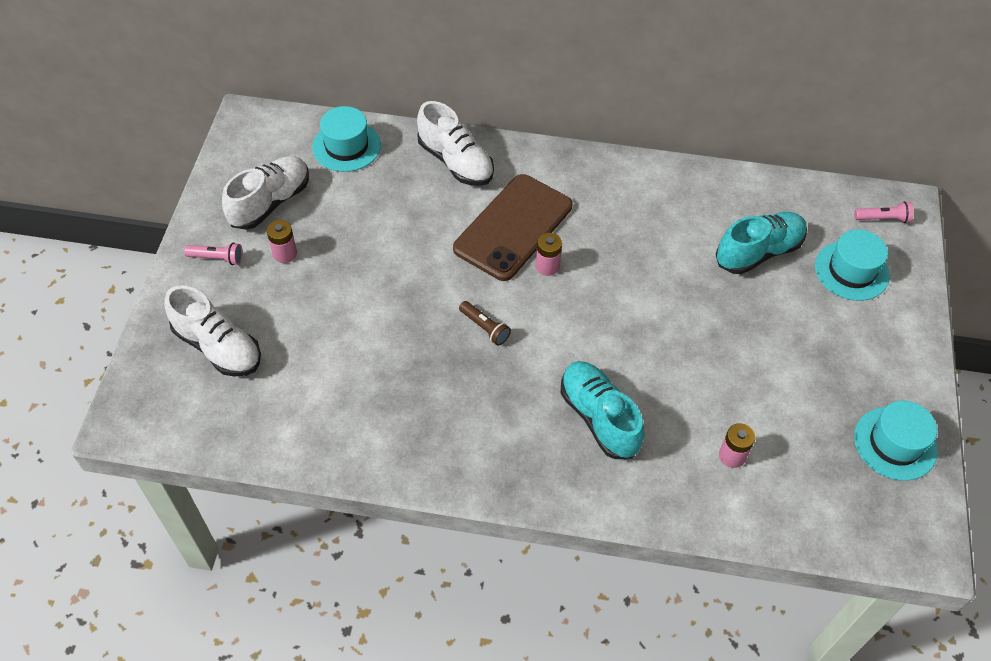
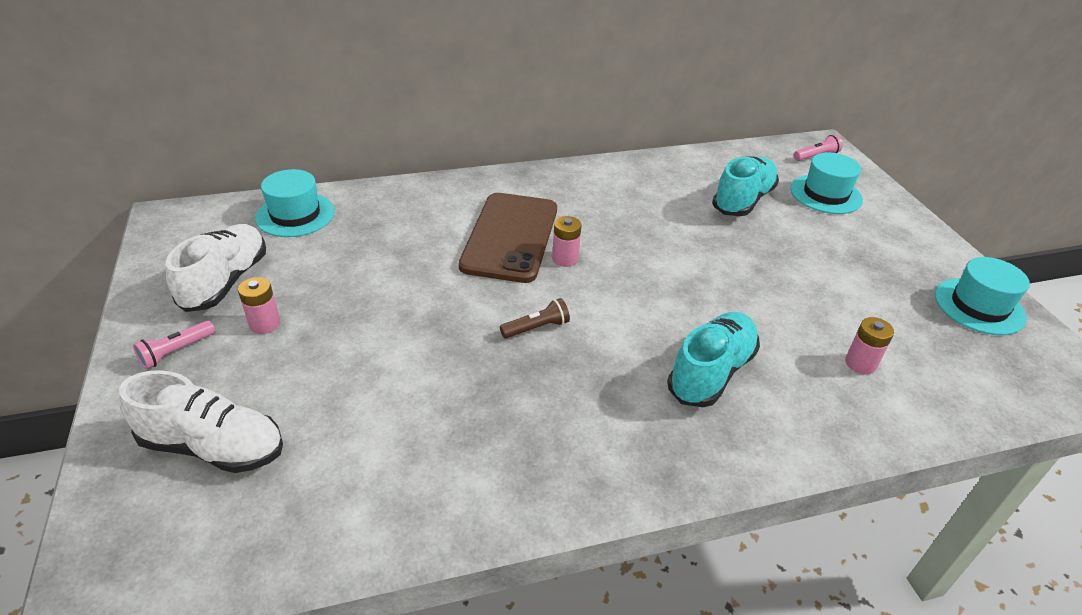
camera: 25 degrees left, 15 degrees down
pink flashlight [184,242,243,265] -> pink flashlight turned 150 degrees clockwise [133,320,215,369]
white shoe [417,101,494,186] -> none
brown flashlight [459,301,511,346] -> brown flashlight turned 45 degrees counterclockwise [500,298,570,338]
turquoise shoe [561,361,644,459] -> turquoise shoe turned 90 degrees clockwise [667,312,760,407]

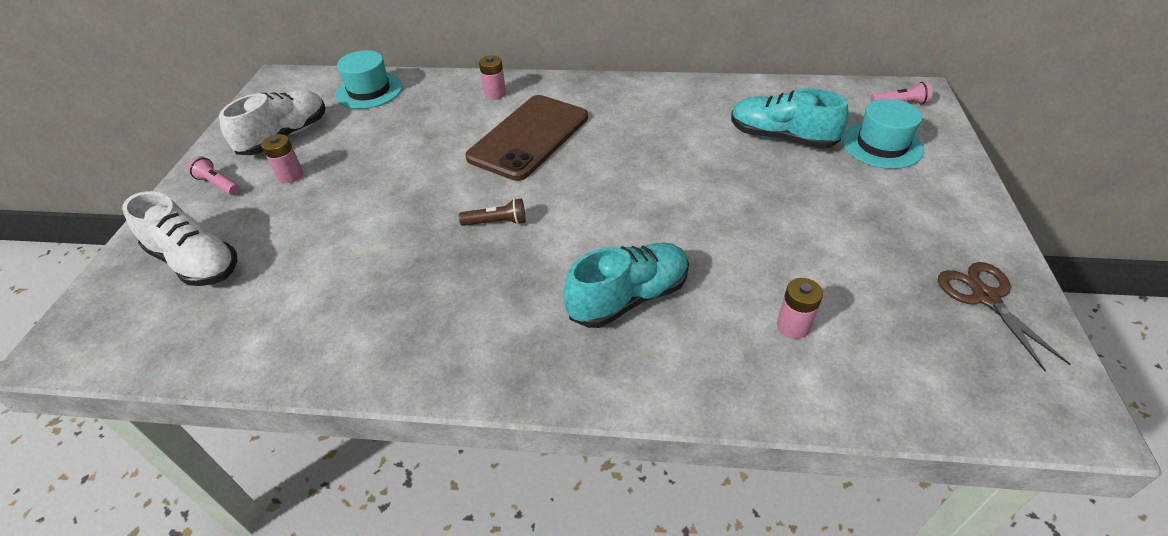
camera: 25 degrees right, 5 degrees up
pink flashlight [133,320,215,369] -> pink flashlight turned 60 degrees clockwise [187,156,240,195]
pink battery [552,216,581,267] -> pink battery moved to [479,55,506,100]
turquoise shoe [712,156,779,216] -> turquoise shoe turned 120 degrees counterclockwise [731,88,849,149]
turquoise hat [935,257,1030,335] -> brown scissors [938,262,1070,371]

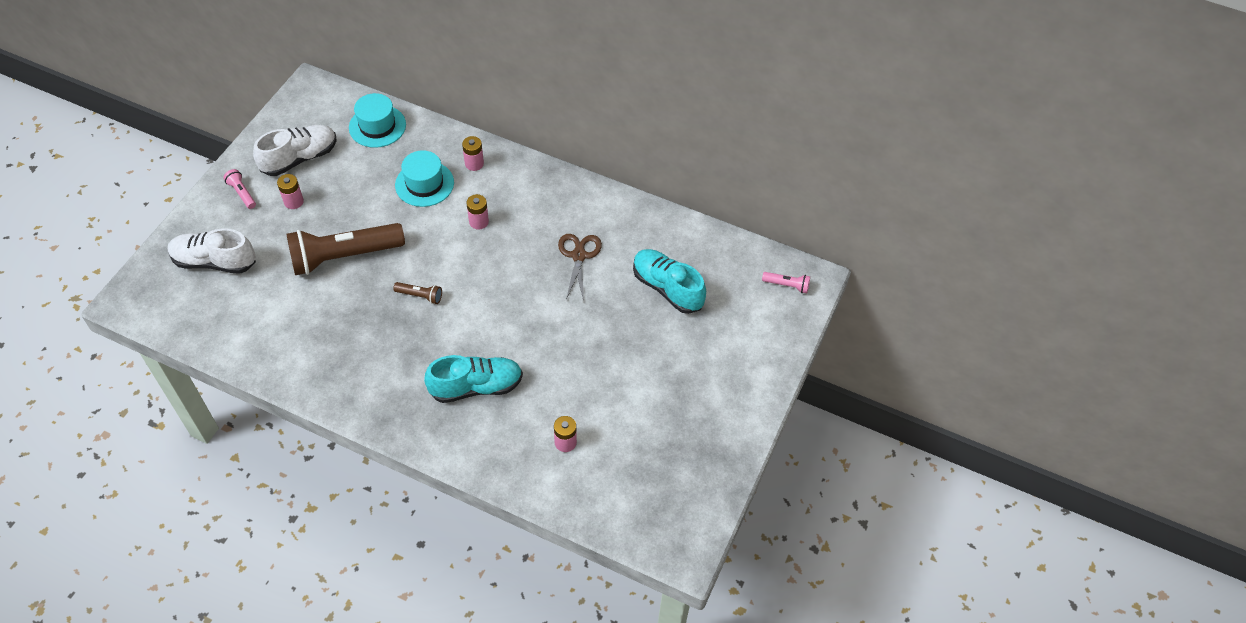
camera: 15 degrees right, 10 degrees up
white shoe [122,191,237,286] -> white shoe turned 135 degrees clockwise [168,228,256,274]
brown phone [465,95,588,181] -> pink battery [466,194,489,230]
turquoise hat [842,99,924,169] -> turquoise hat moved to [395,150,454,207]
brown scissors [938,262,1070,371] -> brown scissors moved to [558,234,602,301]
none -> brown flashlight [286,223,405,275]

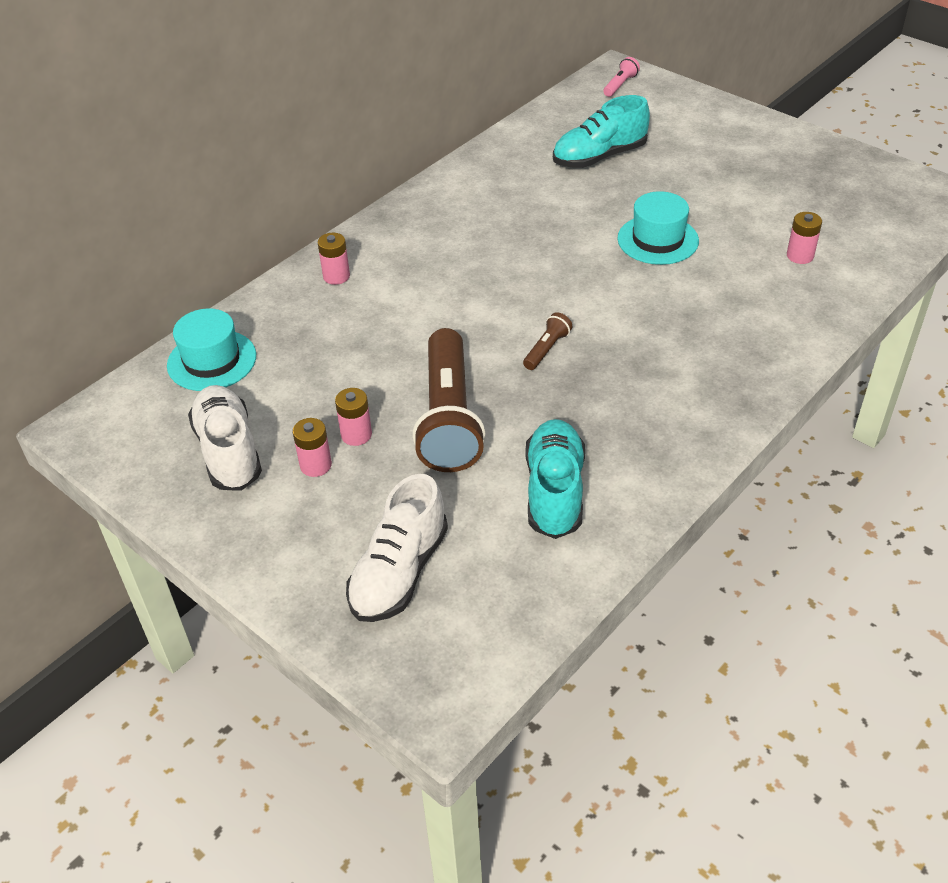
camera: 70 degrees left, 10 degrees down
pink flashlight [223,169,256,209] -> none
turquoise hat [395,150,454,207] -> turquoise hat moved to [617,191,699,265]
turquoise shoe [424,355,523,403] -> turquoise shoe moved to [525,419,585,539]
pink battery [466,194,489,230] -> pink battery moved to [335,388,372,446]
brown scissors [558,234,602,301] -> none

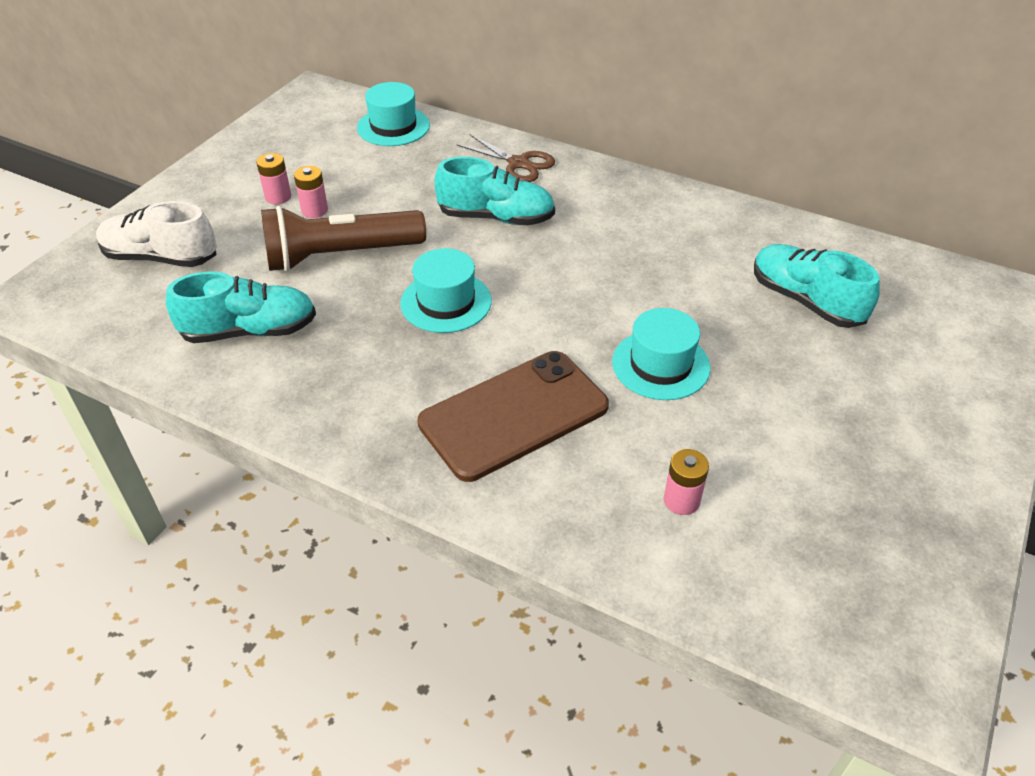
camera: 75 degrees right, 0 degrees up
white shoe [188,385,262,491] -> none
pink battery [318,233,350,285] -> brown scissors [457,134,555,182]
brown flashlight [523,312,572,370] -> turquoise hat [400,248,492,333]
pink flashlight [603,57,640,97] -> none
none -> brown phone [417,351,609,482]
none -> turquoise shoe [435,157,555,225]

